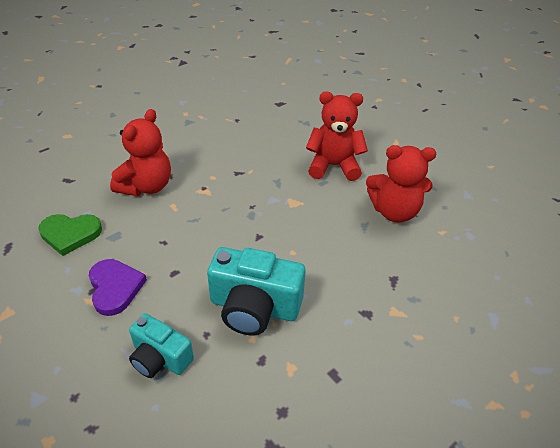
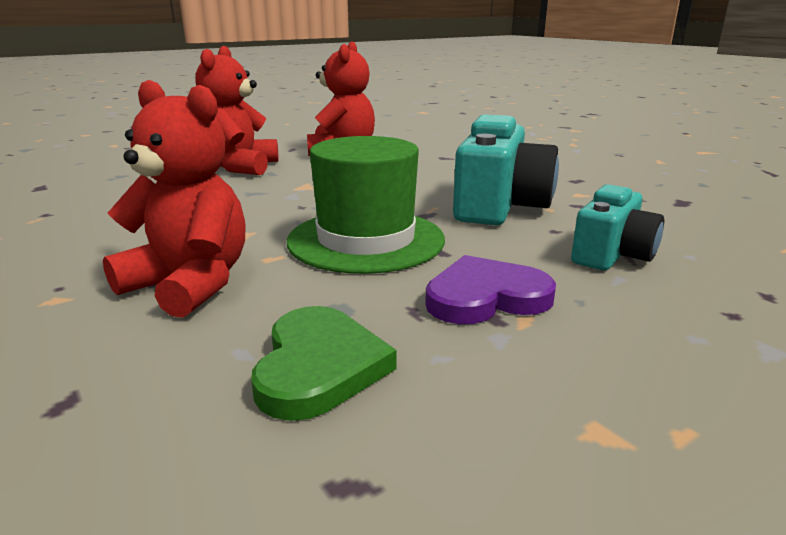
camera: 85 degrees left, 20 degrees down
none -> green hat [287,136,445,274]

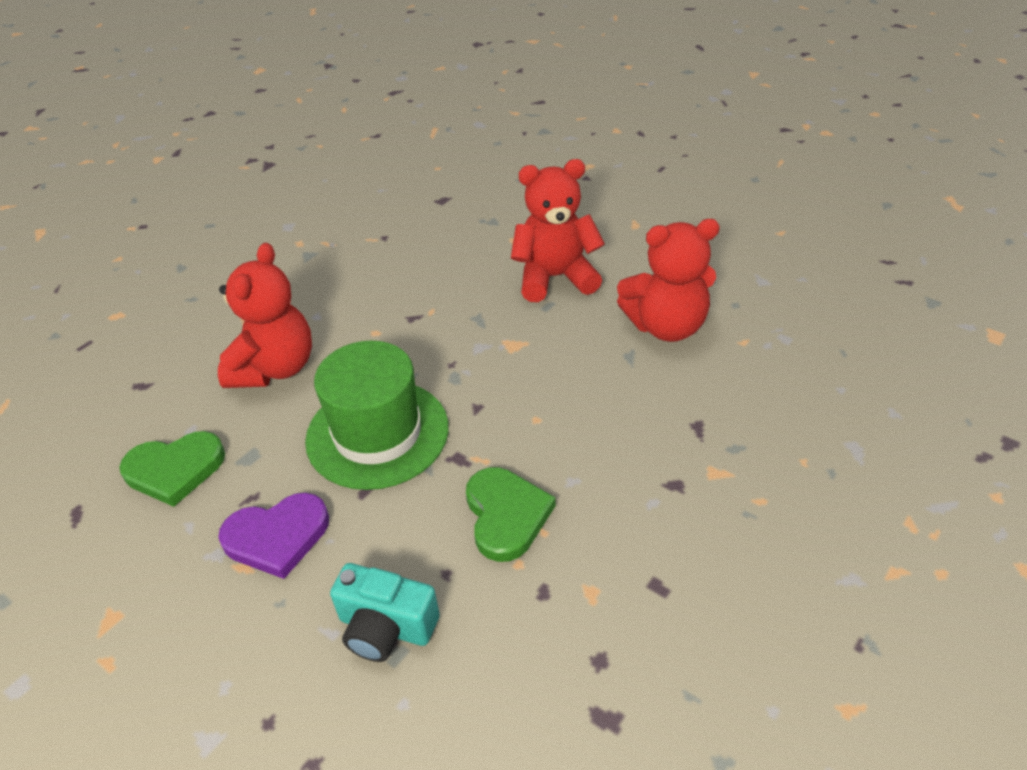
camera: 75 degrees right, 20 degrees up
purple heart [425,255,556,324] -> purple heart turned 105 degrees clockwise [218,493,329,579]
turquoise camera [453,114,559,225] -> green heart [466,467,556,562]

